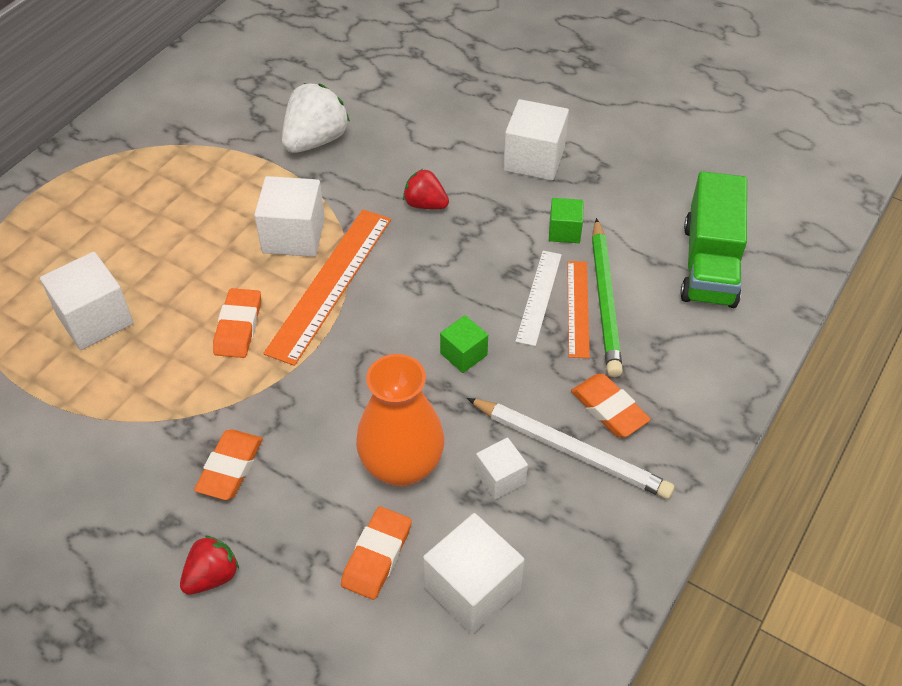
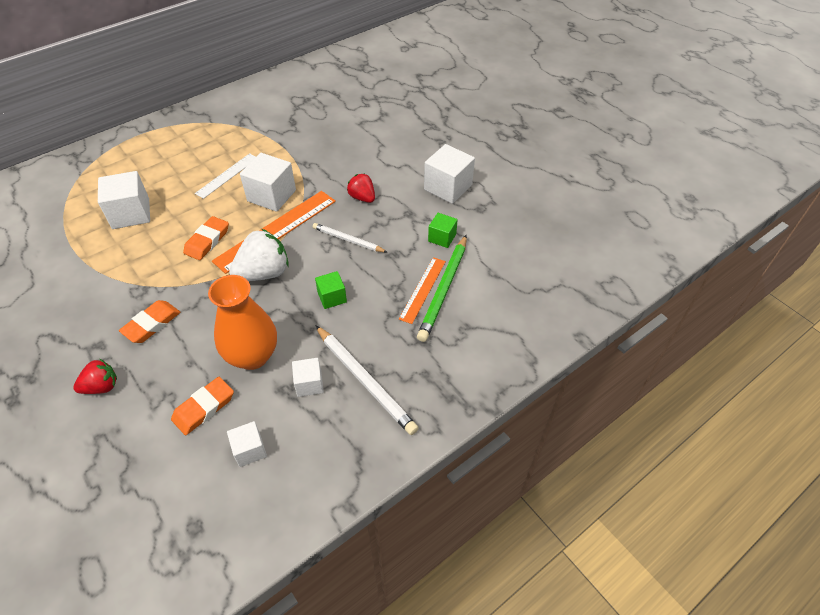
camera: 20 degrees right, 0 degrees up
white strawberry [282,83,350,153] -> white strawberry moved to [229,229,289,281]
white cube [423,513,524,634] -> white cube [227,421,267,467], size x0.57
white ruler [515,251,562,346] -> white ruler moved to [195,153,256,199]
orange eraser [571,374,651,437] -> none
green truck [680,171,747,308] -> none
none -> white pencil [313,223,388,253]

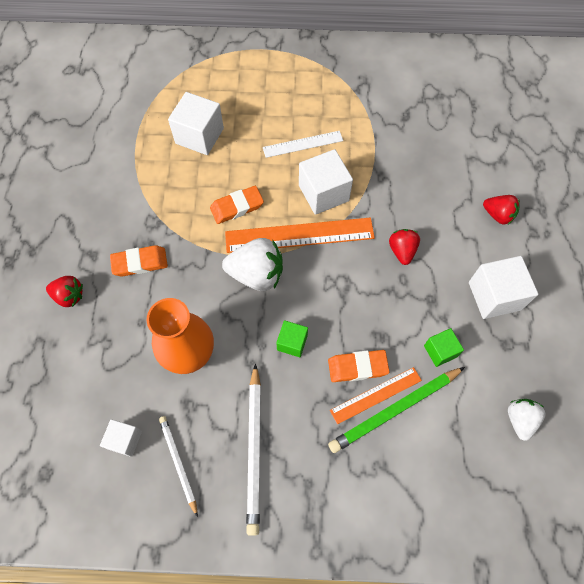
camera: 40 degrees right, 15 degrees up
orange eraser [171,377,234,435] -> orange eraser moved to [328,350,390,382]
white cube [292,358,324,397] -> none
white pencil [313,223,388,253] -> white pencil moved to [159,416,198,517]
none -> red strawberry [483,195,520,224]
none -> white strawberry [508,399,546,441]

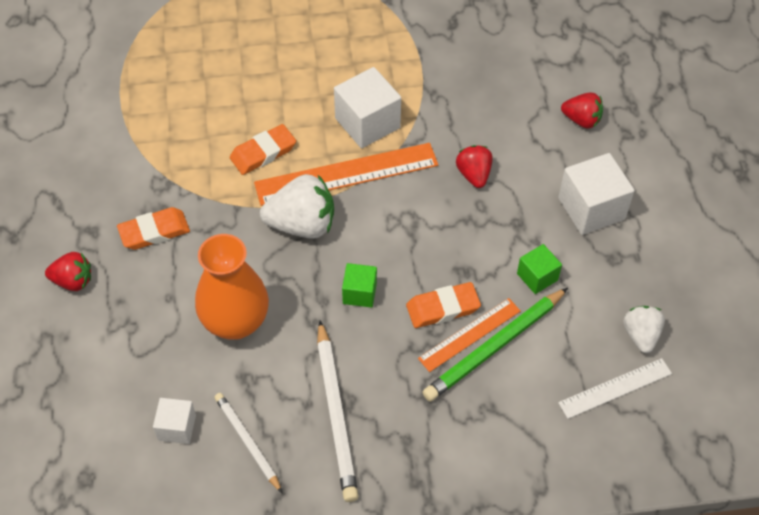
camera: 10 degrees left, 10 degrees down
white cube [168,92,224,155] -> none
white ruler [263,131,343,158] -> white ruler moved to [558,358,672,419]

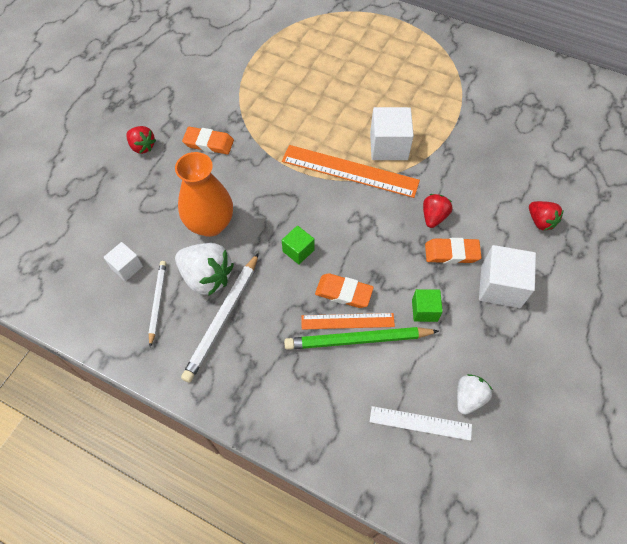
camera: 35 degrees right, 5 degrees up
orange eraser [230,124,296,175] -> orange eraser moved to [425,238,482,264]
white strawberry [260,174,334,239] -> white strawberry moved to [175,243,234,296]

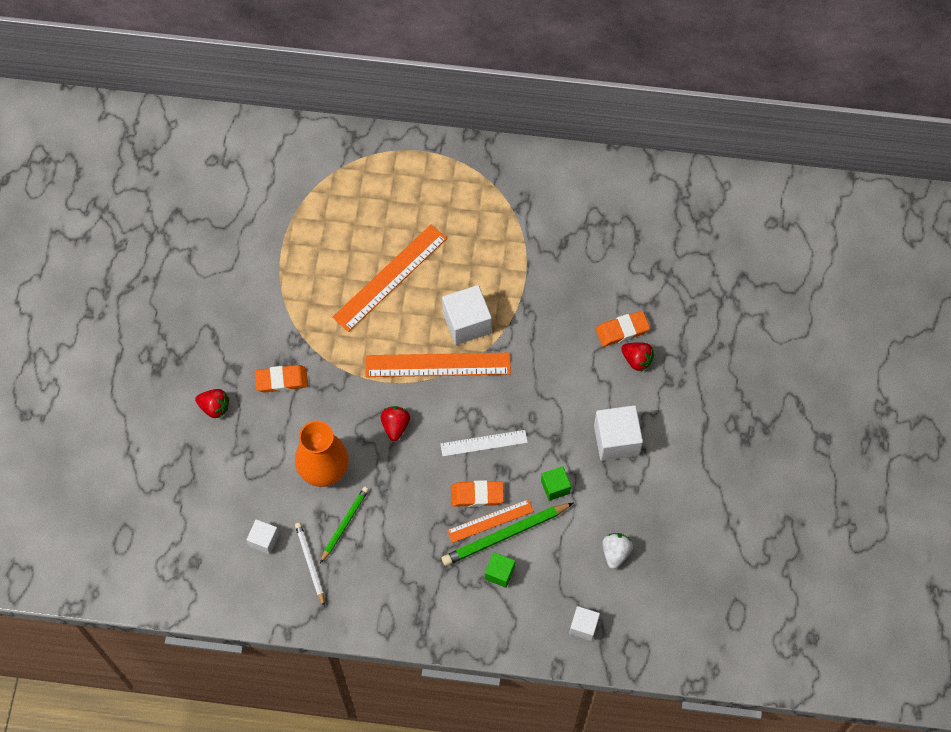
camera: 20 degrees left, 5 degrees up
white strawberry [175,243,234,296] -> green pencil [320,487,369,563]
white pencil [181,253,259,383] -> none
green cube [282,226,314,264] -> green cube moved to [485,552,515,588]
white ruler [370,406,472,441] -> white ruler moved to [440,430,528,456]
red strawberry [423,194,452,228] -> red strawberry moved to [380,406,410,441]
orange eraser [425,238,482,264] -> orange eraser moved to [596,311,650,347]
none -> orange ruler [332,225,447,332]
none -> white cube [569,606,600,641]

